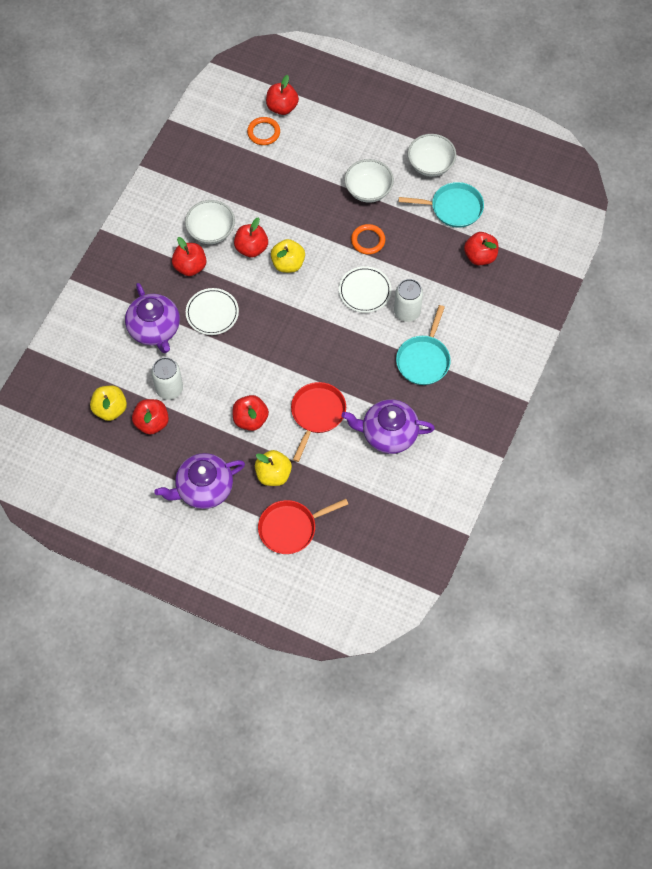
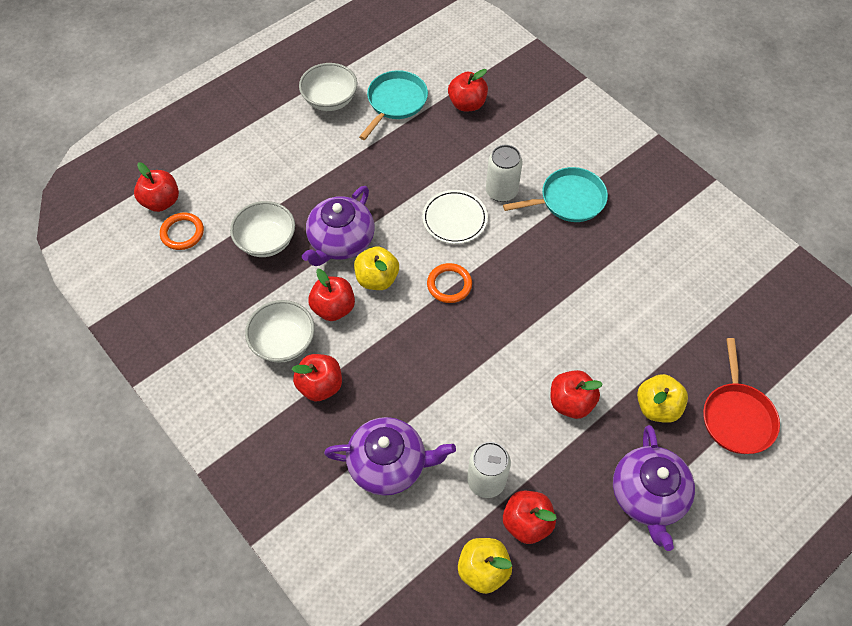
camera: 65 degrees left, 5 degrees down
white plate [186,288,239,335] -> none
red pan [291,382,346,462] -> none
purple teapot [342,399,435,454] -> purple teapot moved to [302,186,374,266]
white bowl [345,159,394,203] -> white bowl moved to [230,201,295,257]
orange ring [351,224,385,255] -> orange ring moved to [427,263,472,303]
turquoise pan [396,305,451,385] -> turquoise pan turned 60 degrees counterclockwise [503,167,608,222]

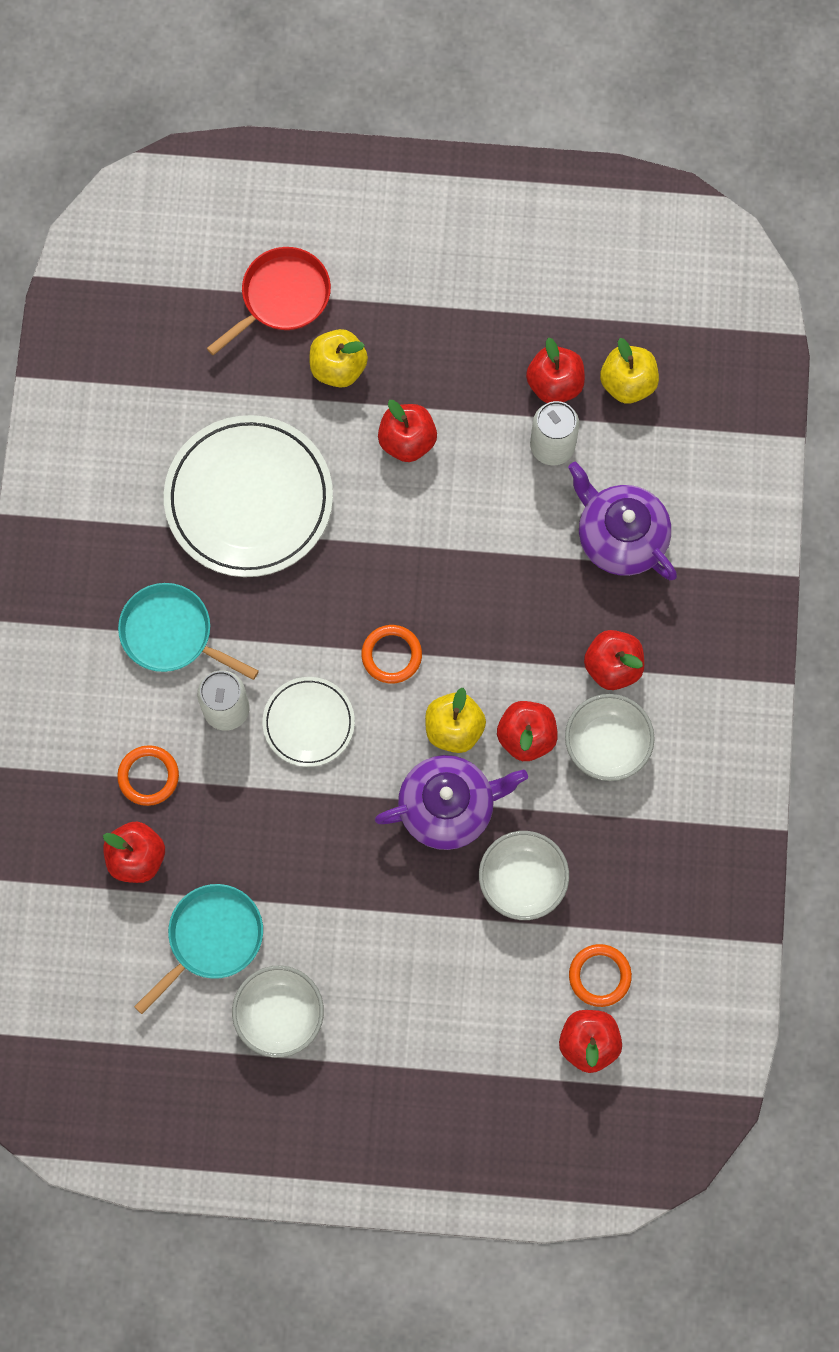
camera: 135 degrees left, 15 degrees up
turquoise pan [359,70,428,140] -> turquoise pan turned 150 degrees clockwise [134,884,263,1014]
purple teapot [613,425,695,551] -> none
none -> orange ring [117,745,179,806]
none -> white plate [164,415,333,577]

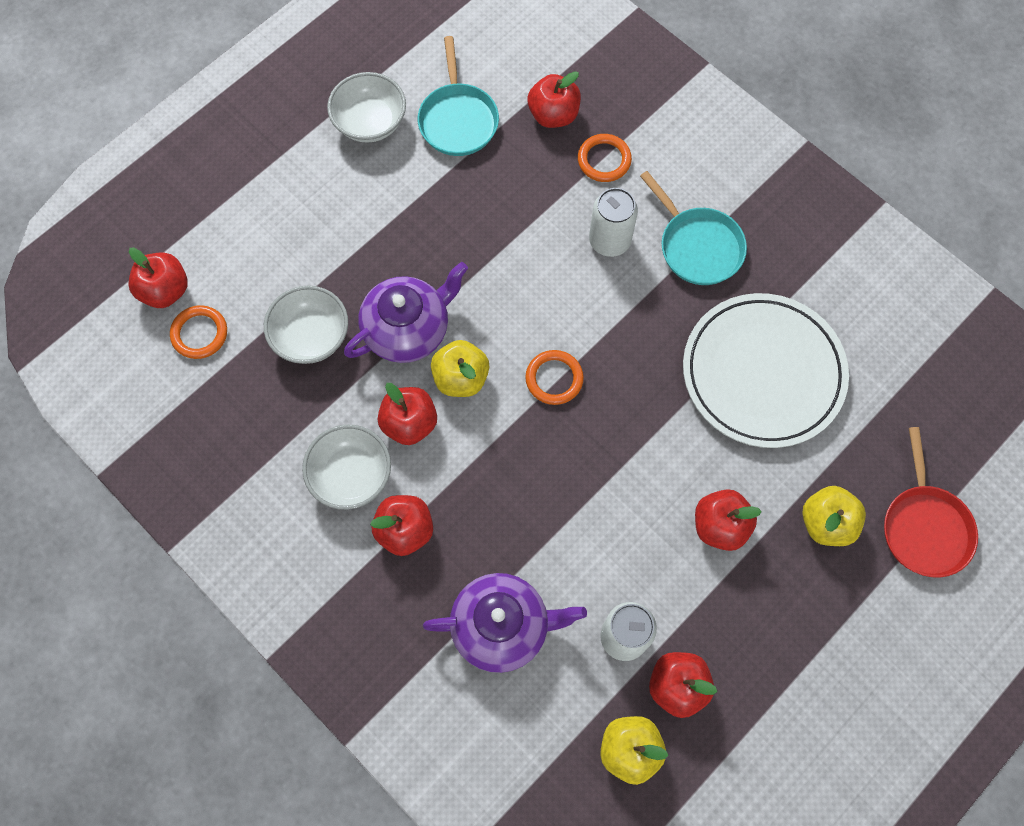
camera: 130 degrees right, 5 degrees down
turquoise pan [118,583,259,680] -> turquoise pan turned 75 degrees clockwise [640,171,747,285]
white plate [263,677,355,767] -> none
purple teapot [375,755,528,850] -> purple teapot turned 150 degrees counterclockwise [344,262,468,363]

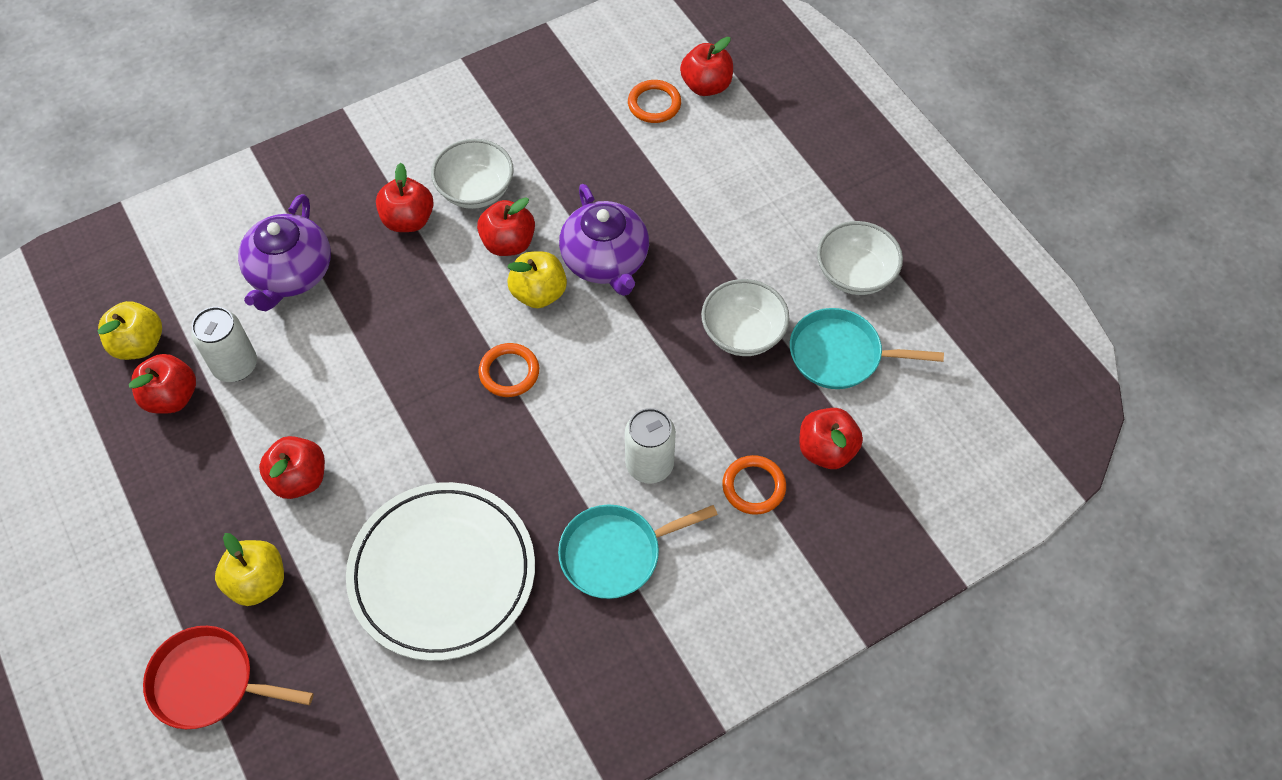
camera: 105 degrees right, 10 degrees down
white bowl [264,285,348,364] -> white bowl moved to [701,279,789,356]

